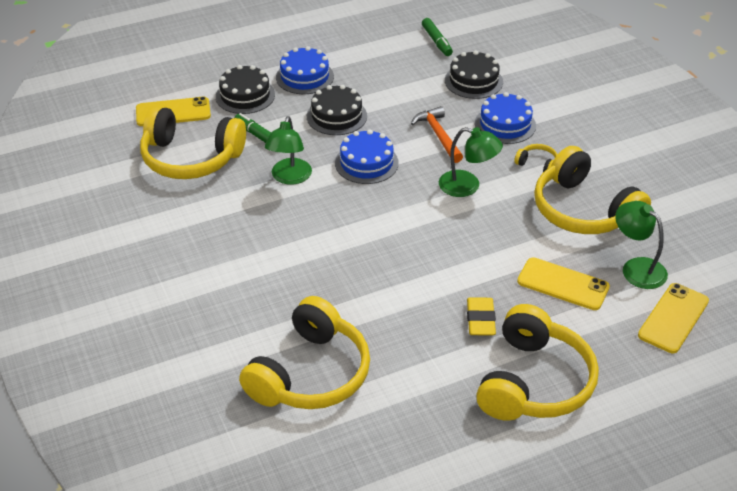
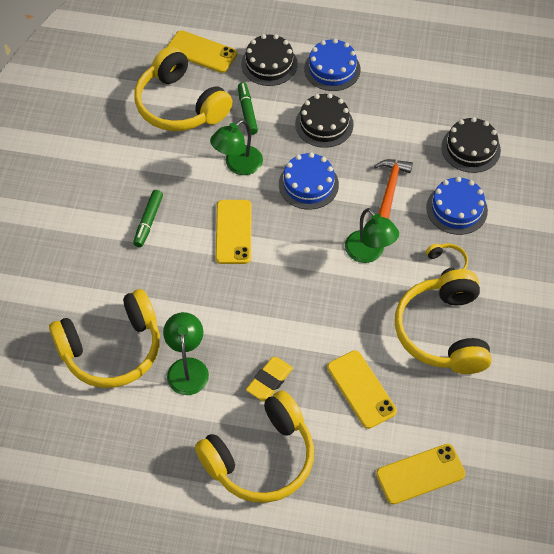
camera: 35 degrees right, 15 degrees up
green marker [422,18,453,56] -> green marker moved to [133,190,163,247]
green lamp [615,201,668,289] -> green lamp moved to [163,312,209,395]
none -> yellow phone [216,200,252,264]

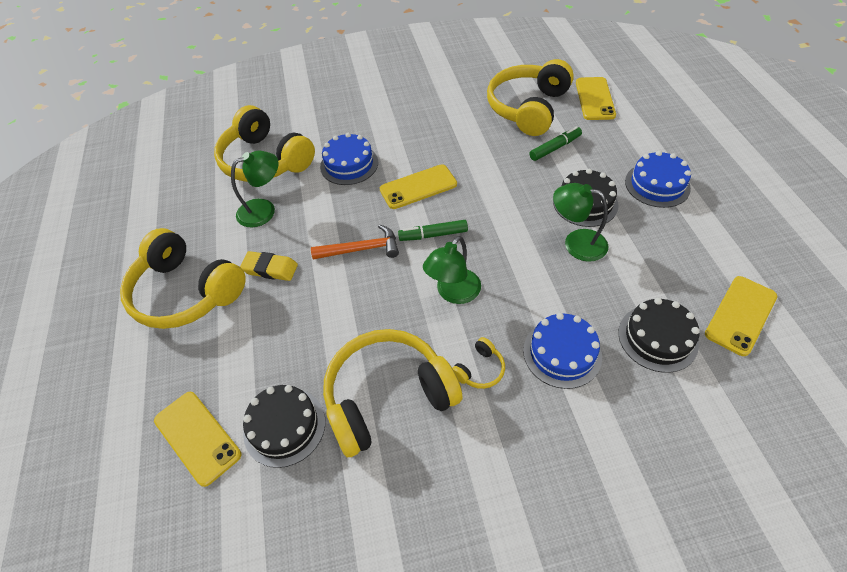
camera: 70 degrees right, 5 degrees down
green marker [133,190,163,247] -> green marker moved to [398,220,468,241]
green lamp [210,119,263,175] -> green lamp moved to [553,183,608,262]
black cake [241,34,298,86] -> black cake moved to [243,385,325,468]
blue cake [279,153,339,210] -> blue cake moved to [320,133,378,185]
yellow phone [327,350,397,429] -> yellow phone moved to [705,276,777,356]
orange hammer [374,159,413,219] -> orange hammer moved to [311,224,399,259]

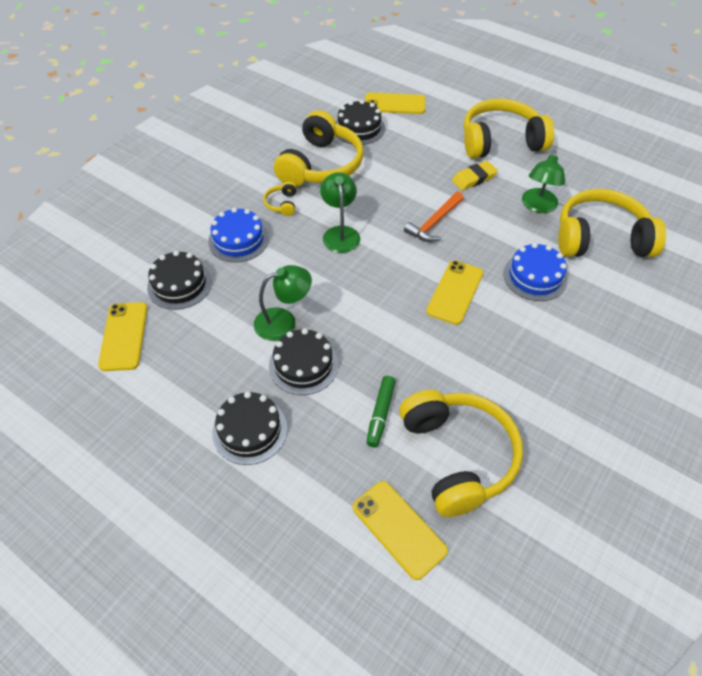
camera: 135 degrees right, 0 degrees up
green marker [398,220,468,241] -> none
blue cake [625,151,691,208] -> black cake [212,391,287,465]

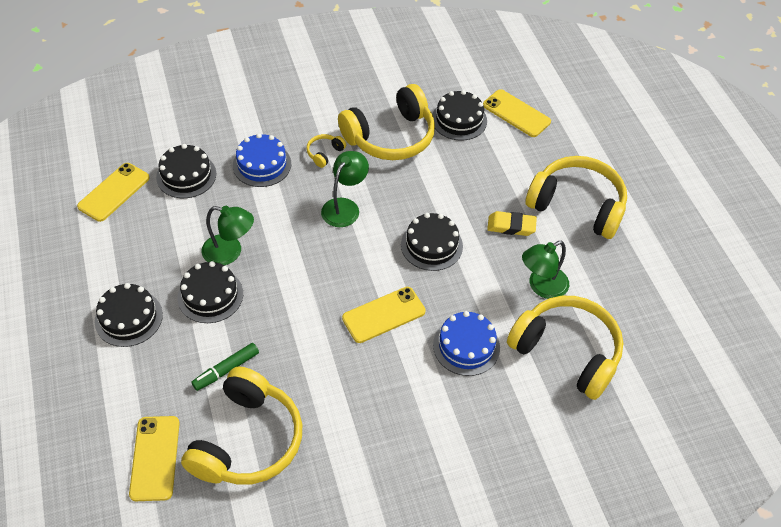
camera: 35 degrees right, 0 degrees up
orange hammer [404,191,464,242] -> black cake [401,213,463,271]

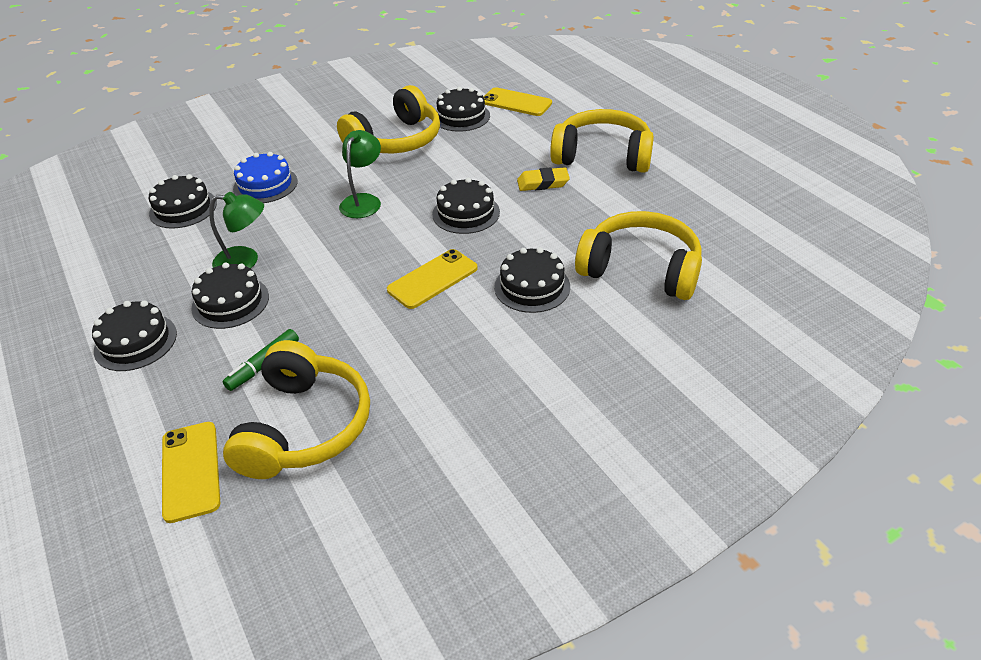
camera: 10 degrees left, 10 degrees down
yellow phone [77,163,150,222] -> none
yellow headphones [306,134,346,168] -> none
blue cake [433,311,500,376] -> black cake [494,247,570,313]
green lamp [522,241,569,299] -> none

